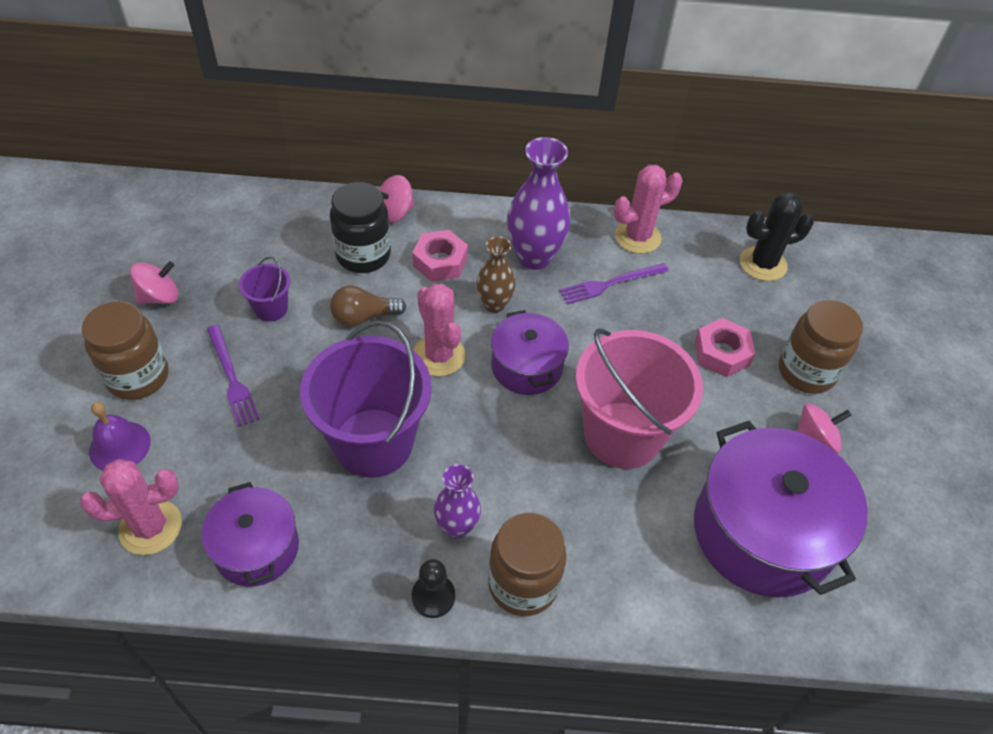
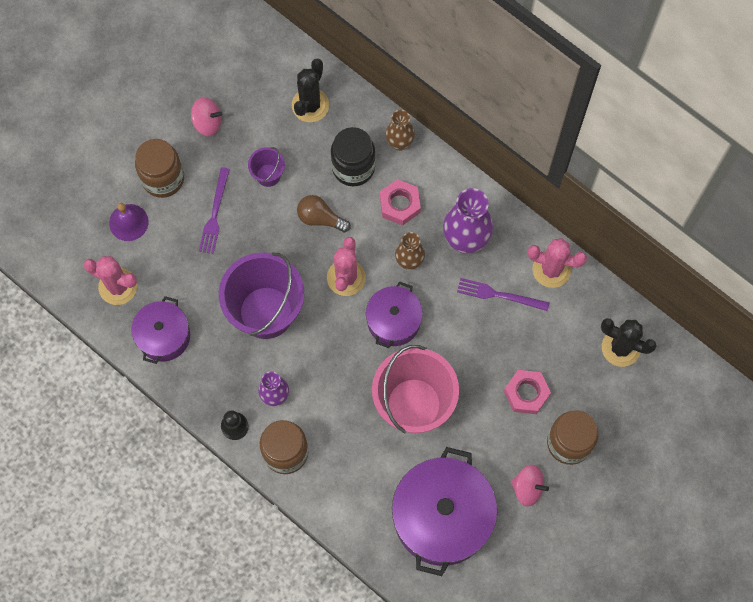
camera: 40 degrees right, 20 degrees up
pink spinning top [380,175,414,223] -> brown vase [386,110,415,151]
none -> black cactus [292,58,329,122]

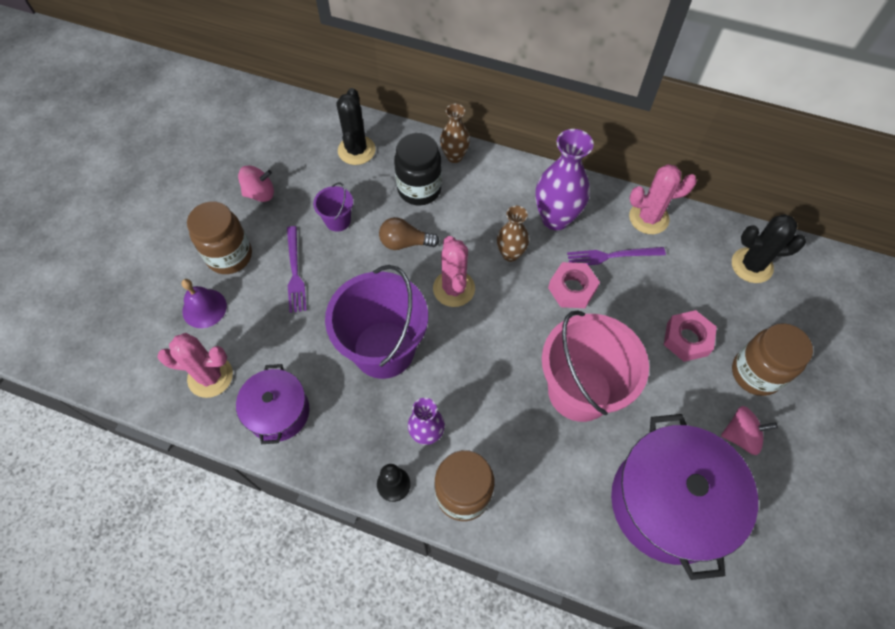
camera: 20 degrees left, 10 degrees down
purple pot [366,281,423,348] -> none
pink nut [380,179,421,225] -> pink nut moved to [548,262,600,308]

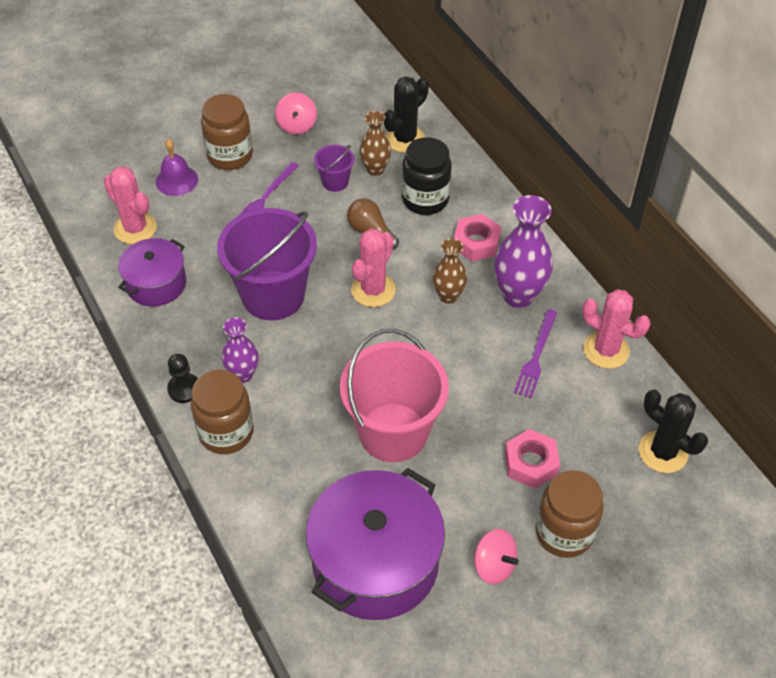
camera: 40 degrees right, 10 degrees down
pink spinning top [238,165,274,202] -> pink spinning top turned 60 degrees clockwise [275,92,317,135]
brown vase [440,104,470,163] -> brown vase moved to [360,111,391,176]
pink nut [548,262,600,308] -> pink nut moved to [454,214,501,261]
purple fork [567,247,666,265] -> purple fork turned 105 degrees counterclockwise [514,309,558,398]

